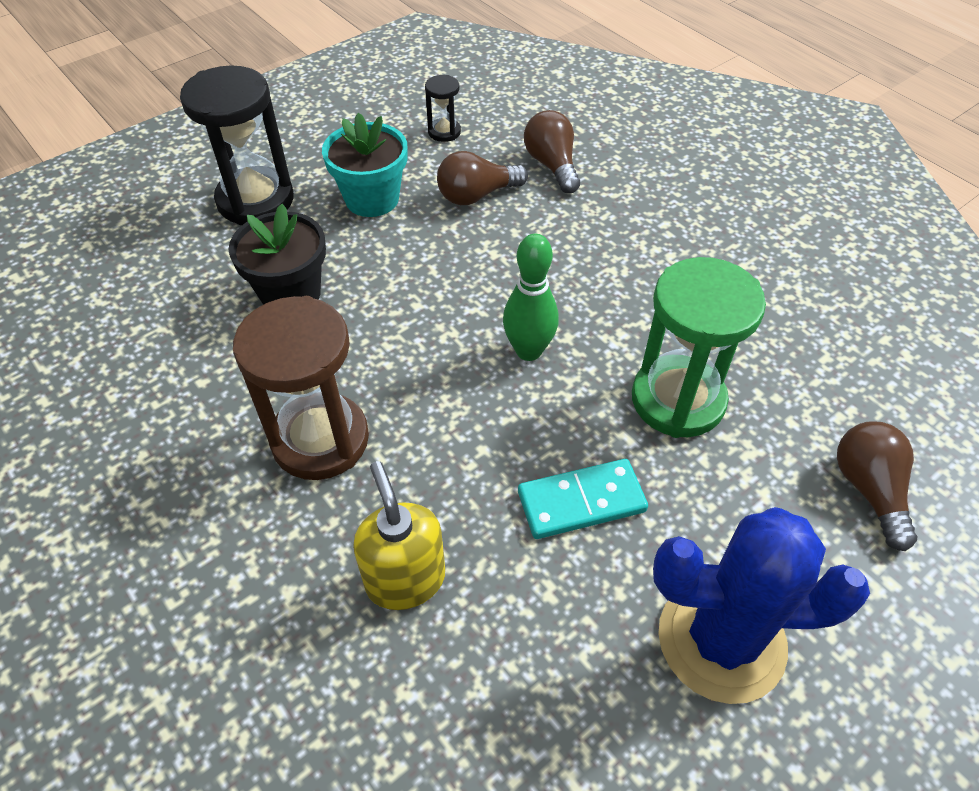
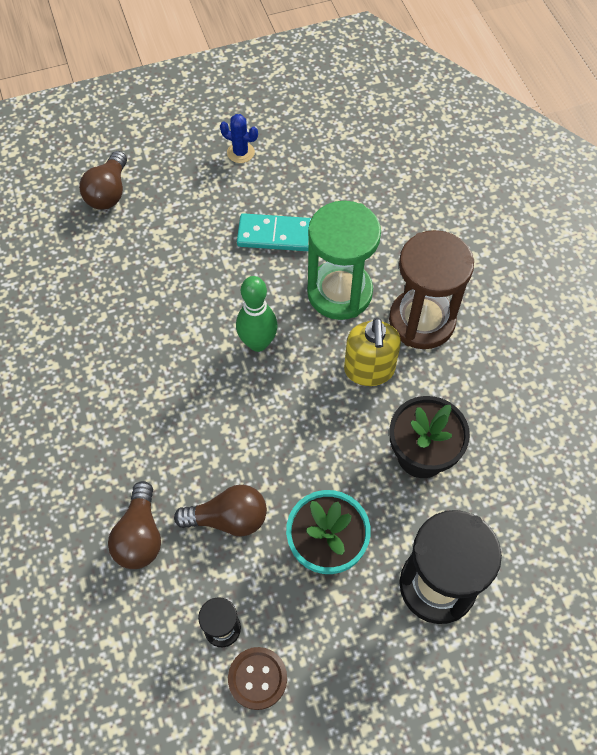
camera: 160 degrees left, 10 degrees up
yellow soap dispenser [353,461,445,610] -> yellow soap dispenser moved to [344,317,401,386]
green hourglass [632,257,766,438] -> green hourglass moved to [307,201,381,320]
blue cactus [653,507,870,704] -> blue cactus [220,114,258,163], size x0.42
none -> brown button [228,647,287,710]

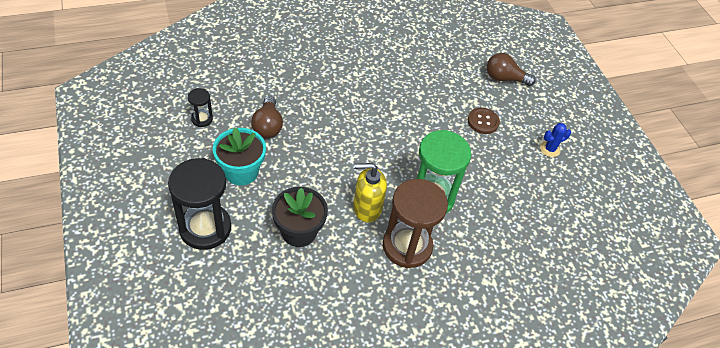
camera: 85 degrees right, 10 degrees down
brown light bulb [108,481,161,569] -> none
blue cactus [220,114,258,163] -> blue cactus turned 45 degrees clockwise [540,123,571,157]
brown button [228,647,287,710] -> brown button moved to [468,108,500,134]
green bowling pin [236,276,278,352] -> none
turquoise domino [237,213,312,251] -> none

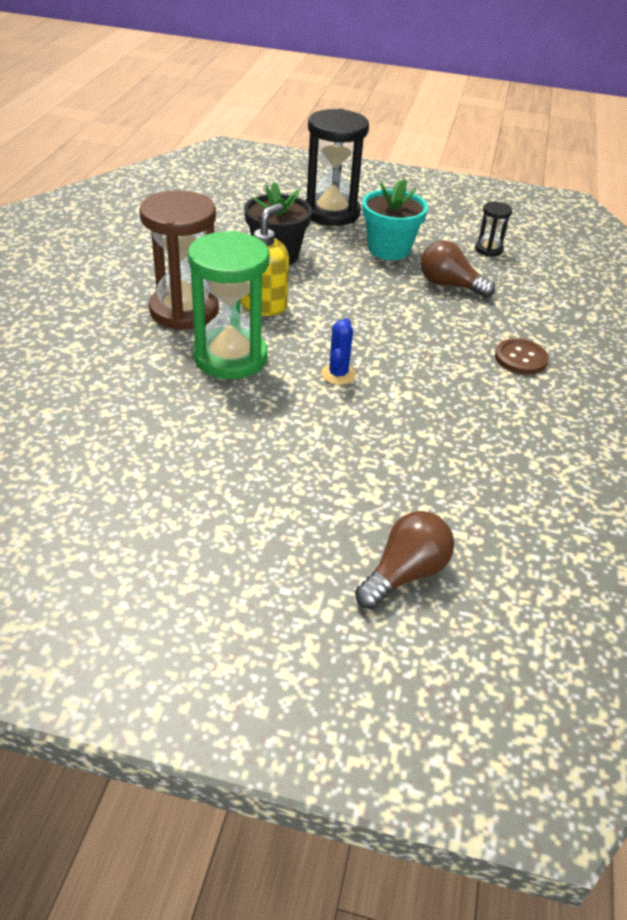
camera: 125 degrees right, 10 degrees down
brown button [468,108,500,134] -> brown button moved to [495,339,549,375]
blue cactus [540,123,571,157] -> blue cactus moved to [321,318,356,385]

